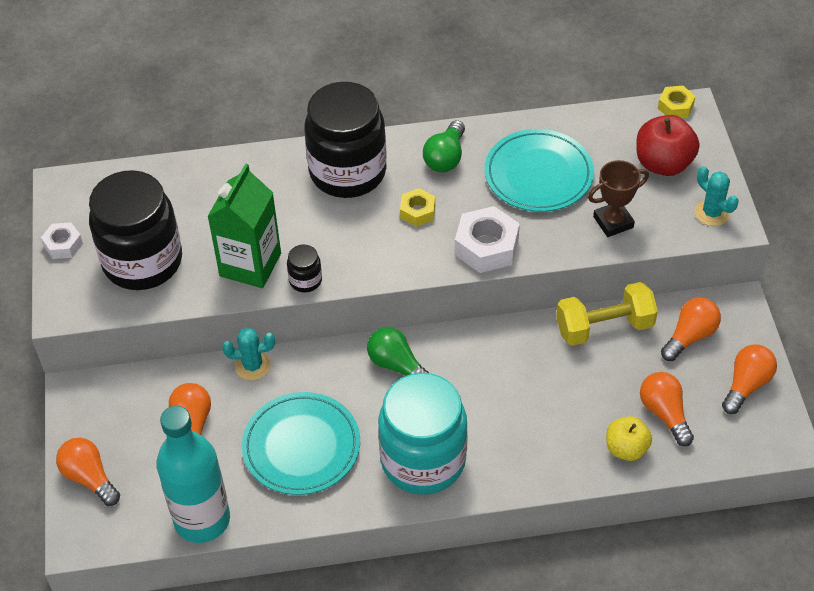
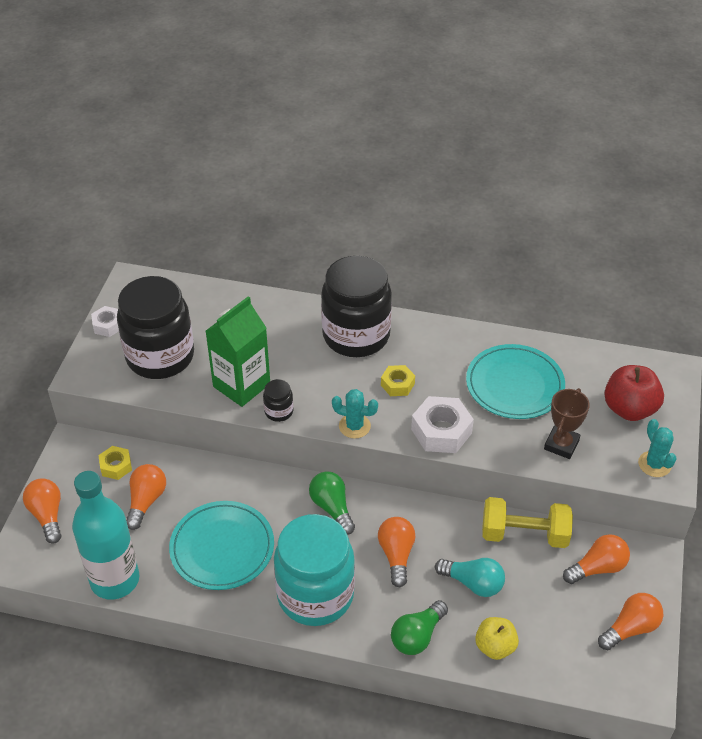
camera: 20 degrees right, 5 degrees down
turquoise cactus [222,328,275,380] -> turquoise cactus moved to [332,389,378,439]
green light bulb [423,120,465,172] -> green light bulb moved to [391,600,448,655]
brown trophy [588,160,649,237] -> brown trophy turned 60 degrees counterclockwise [544,388,590,459]
orange light bulb [640,372,694,446] -> orange light bulb moved to [378,517,416,588]
yellow nut [658,86,695,118] -> yellow nut moved to [98,446,132,480]
none -> turquoise light bulb [435,558,505,597]

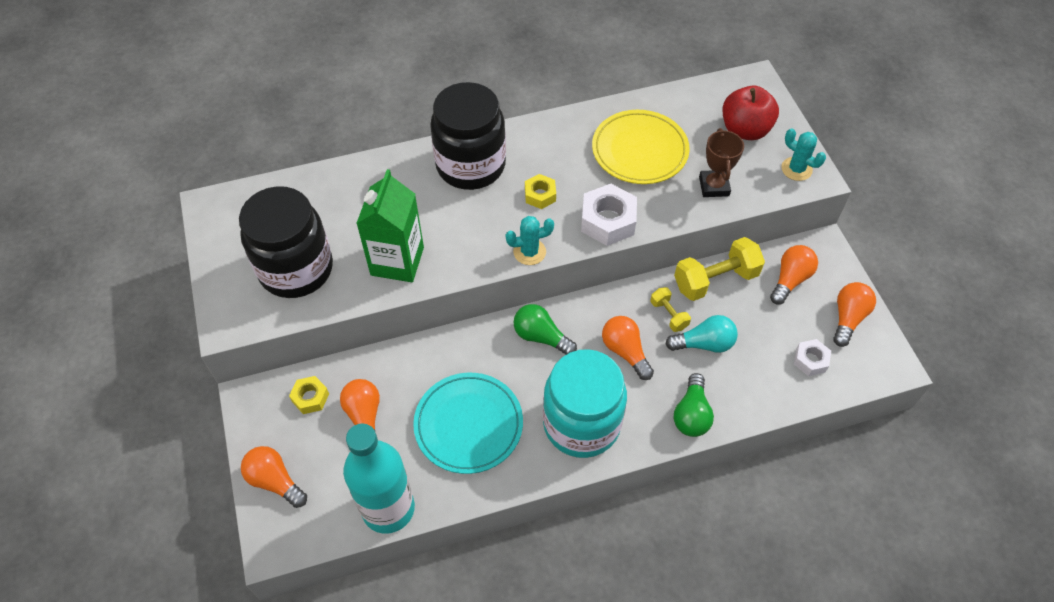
camera: 30 degrees left, 10 degrees up
white nut [91,306,119,337] -> white nut moved to [794,339,831,376]
black jar [263,379,293,422] -> none
turquoise plate [466,344,565,419] -> yellow plate [592,110,690,184]
yellow apple [475,617,519,660] -> none
none -> yellow dumbbell [650,287,691,332]

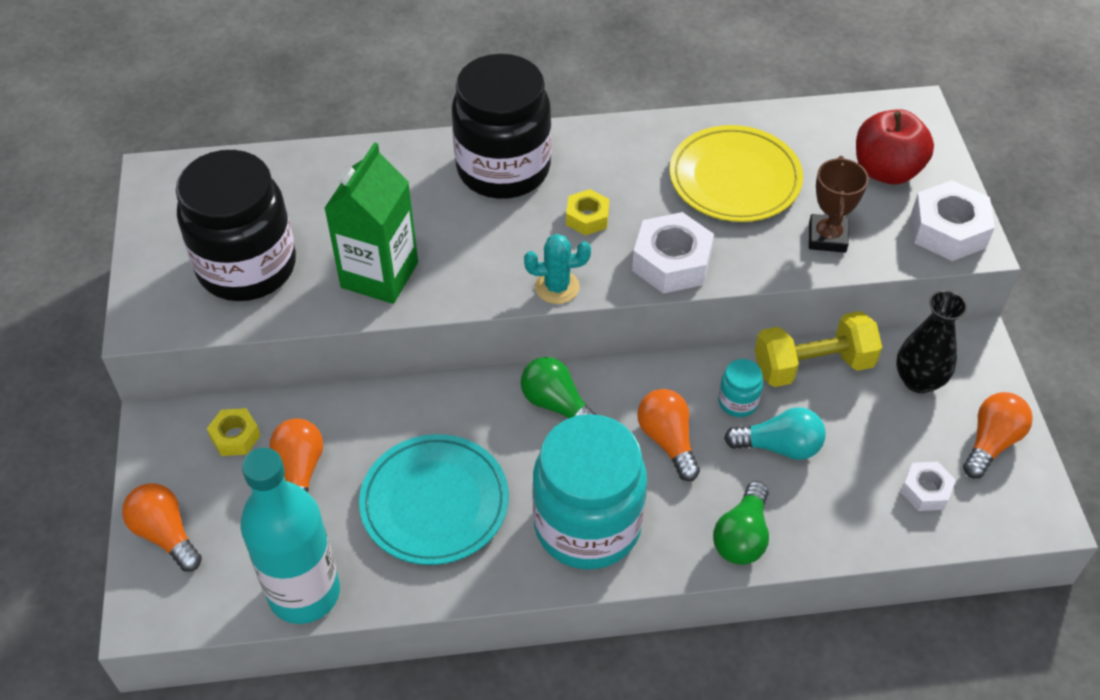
camera: 10 degrees right, 5 degrees down
yellow dumbbell [650,287,691,332] -> turquoise jar [718,359,763,417]
orange light bulb [770,245,818,305] -> black vase [896,290,968,393]
turquoise cactus [781,128,826,181] -> white nut [911,180,995,261]

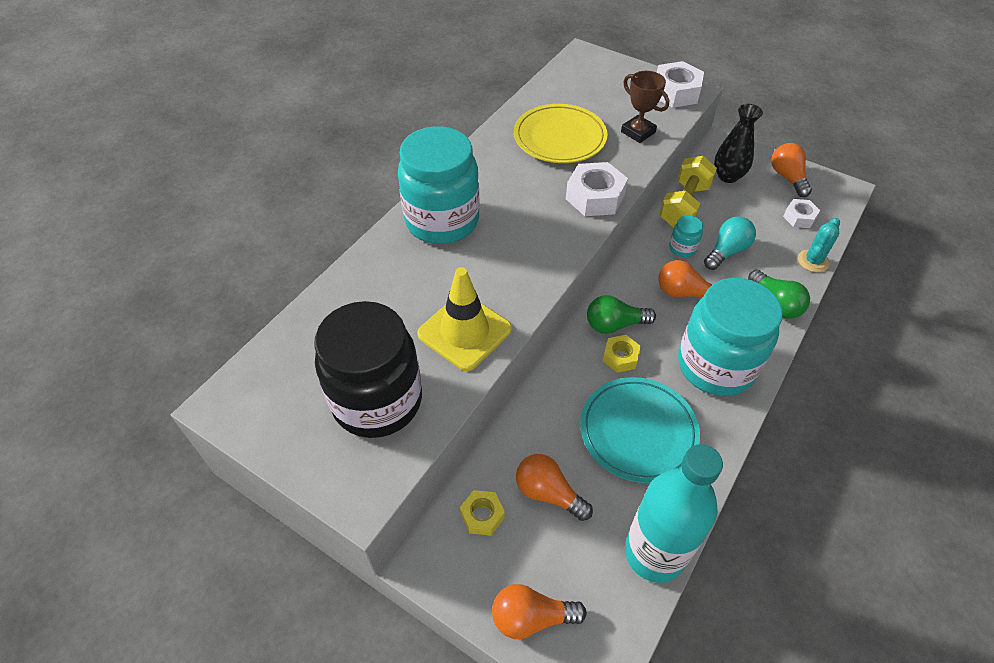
camera: 50 degrees left, 0 degrees up
green carton [324,142,418,304] -> yellow traffic cone [417,267,512,371]
black jar [452,54,551,199] -> turquoise jar [398,126,479,244]
turquoise cactus [524,234,591,304] -> turquoise cactus moved to [798,218,840,272]
yellow nut [566,189,610,235] -> yellow nut moved to [603,335,641,373]
red apple [856,109,934,184] -> none

